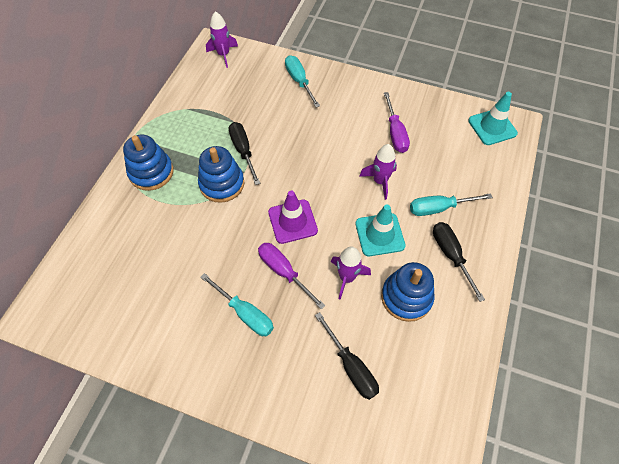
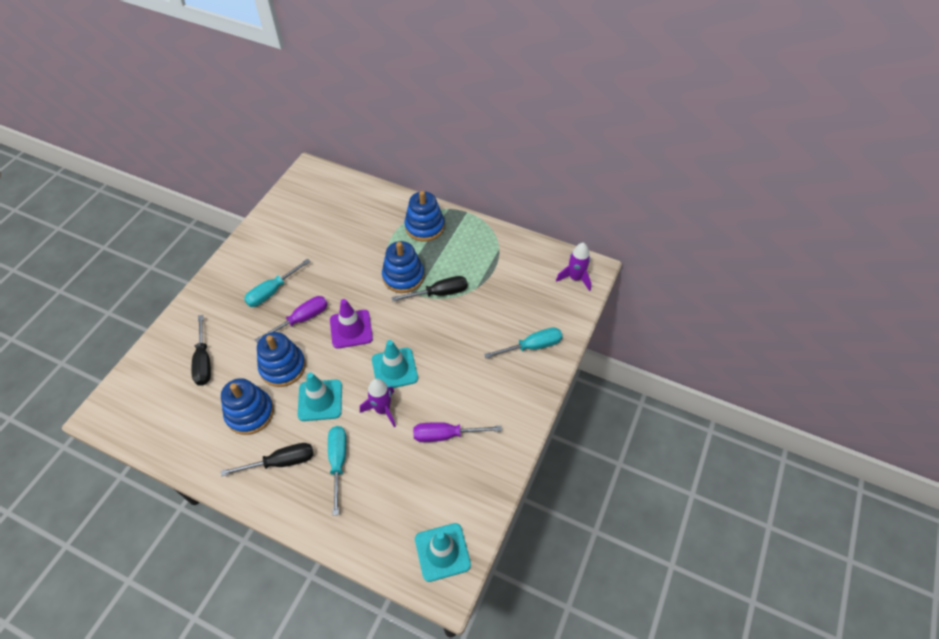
camera: 95 degrees right, 5 degrees down
black screwdriver [315,312,379,400] -> black screwdriver turned 75 degrees counterclockwise [192,315,211,386]
purple rocket [331,247,371,300] -> blue stacking toy [257,332,306,387]
none -> turquoise traffic cone [372,340,418,388]

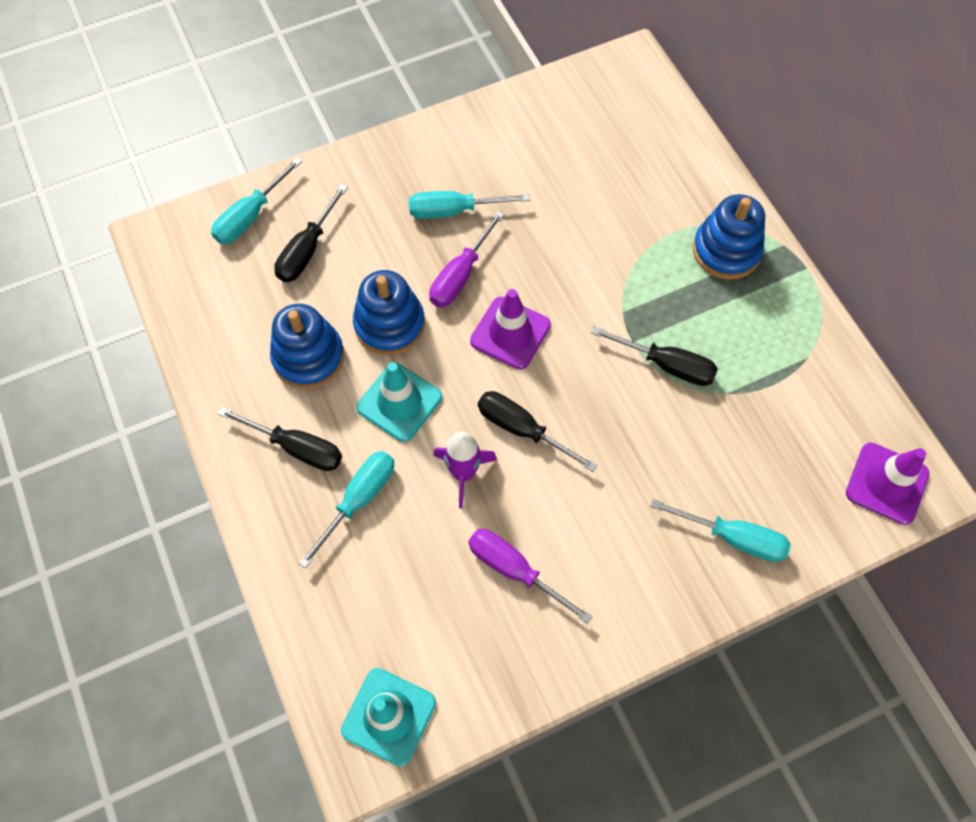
camera: 40 degrees right, 10 degrees up
purple screwdriver [254,296,328,343] -> purple screwdriver turned 120 degrees clockwise [429,211,505,307]
turquoise traffic cone [372,340,418,388] -> black screwdriver [478,391,597,472]
blue stacking toy [382,241,424,293] -> none
purple rocket [556,243,591,291] -> purple traffic cone [846,443,929,525]
none -> turquoise screwdriver [211,157,302,244]

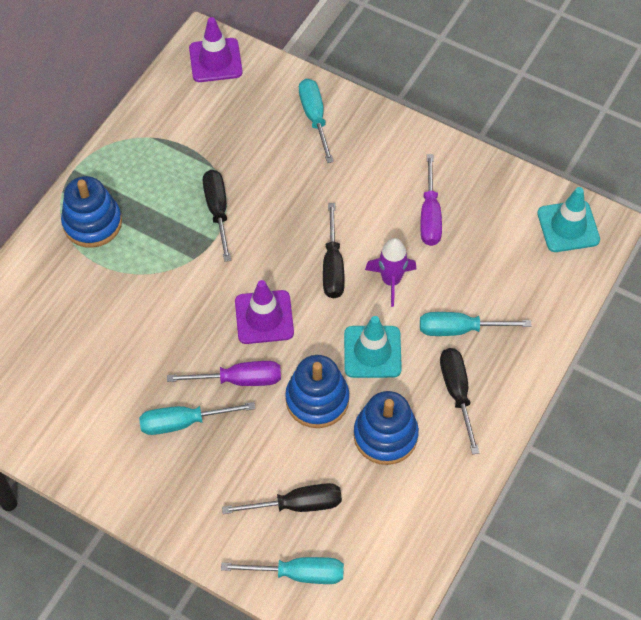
camera: 125 degrees left, 5 degrees down
turquoise screwdriver [409,191,530,219] -> turquoise screwdriver turned 120 degrees clockwise [139,402,255,435]

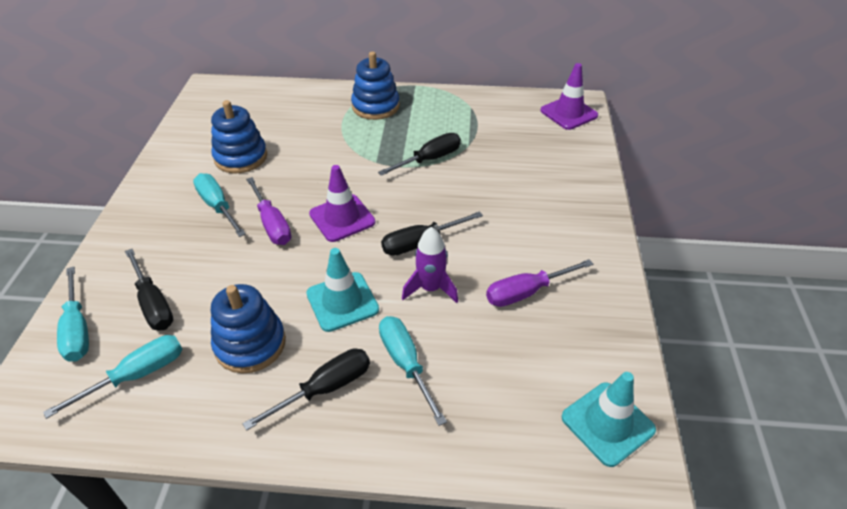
camera: 65 degrees right, 15 degrees down
blue stacking toy [285,355,349,428] -> blue stacking toy moved to [211,100,267,173]
turquoise screwdriver [299,79,334,163] -> turquoise screwdriver moved to [43,335,182,419]

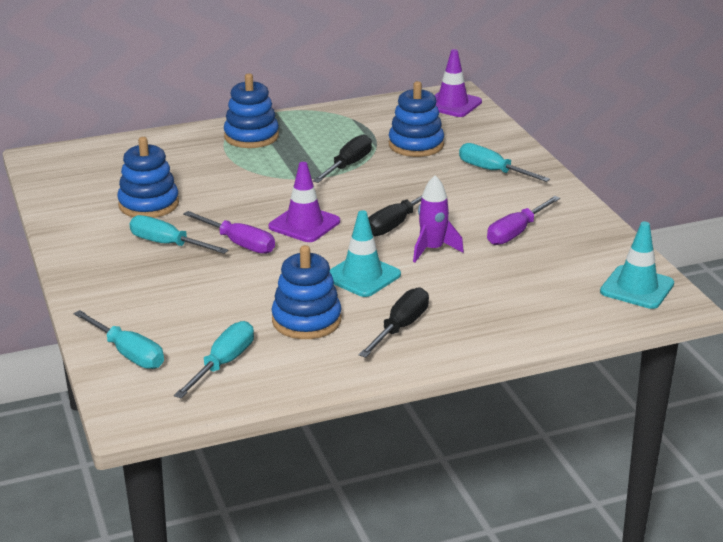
camera: 25 degrees left, 15 degrees down
black screwdriver [125,249,173,331] -> none
turquoise screwdriver [379,316,447,426] -> turquoise screwdriver moved to [459,143,550,182]
none -> blue stacking toy [389,81,444,157]

